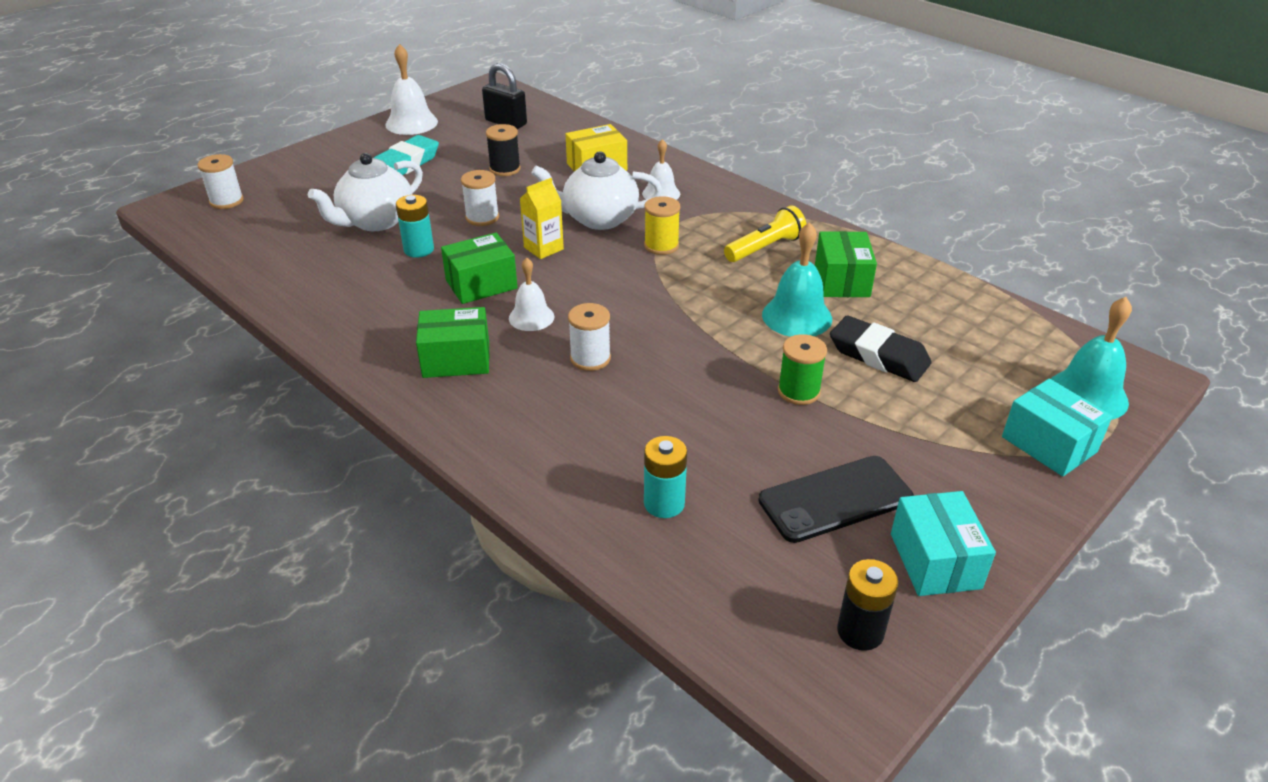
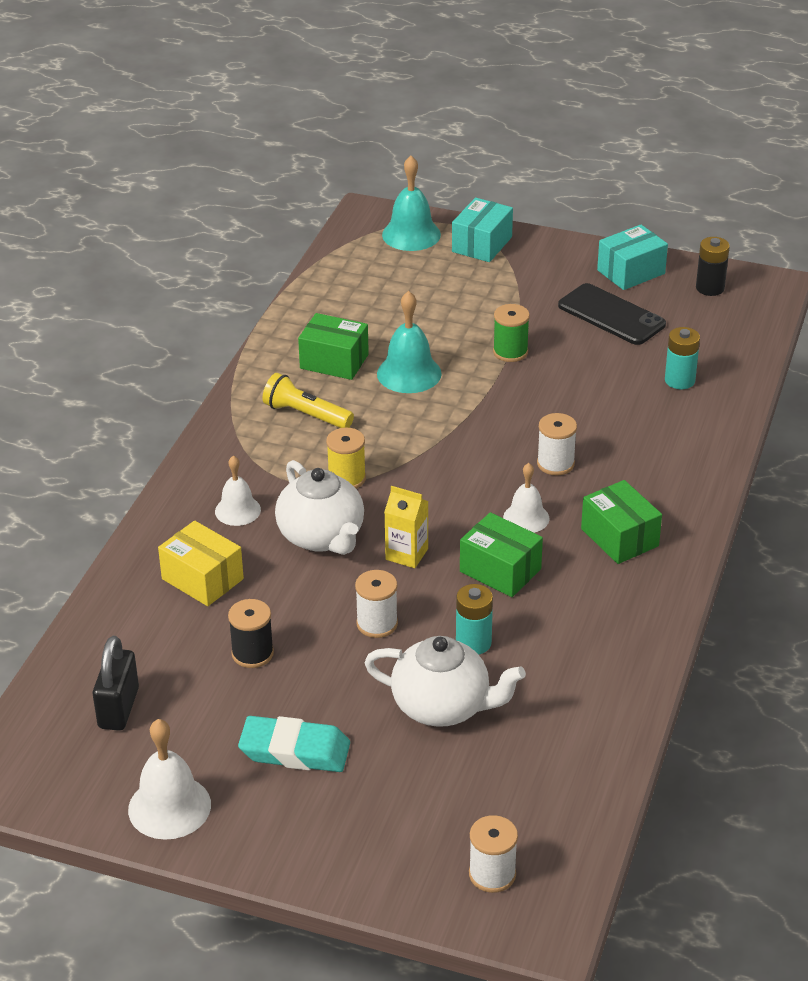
camera: 115 degrees left, 0 degrees up
green box [815,231,877,297] -> green box turned 45 degrees clockwise [298,313,369,380]
black eraser [830,315,931,382] -> none

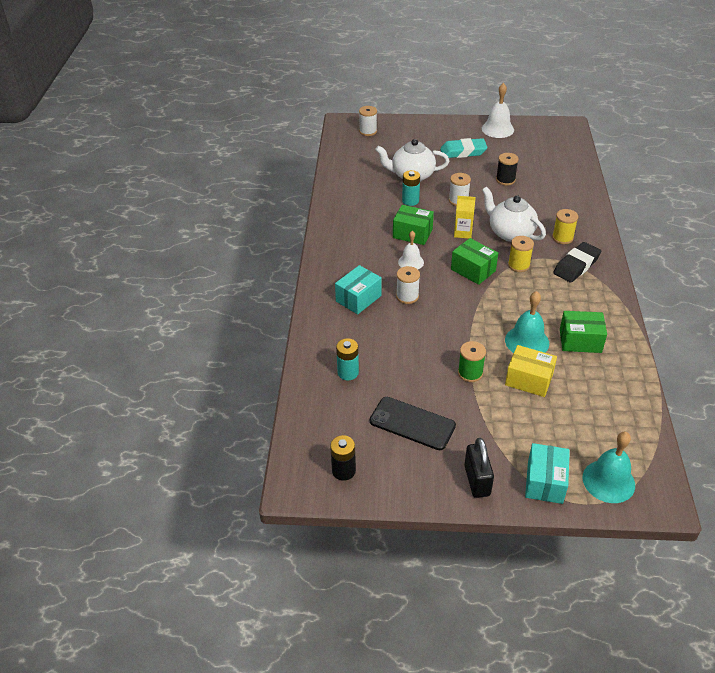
camera: 165 degrees right, 5 degrees up
black padlock [93,636,139,731] -> black padlock moved to [464,438,494,498]
yellow box [158,521,244,606] -> yellow box moved to [505,345,557,397]
white bell [215,456,261,526] -> yellow spool [552,209,578,244]
yellow flashlight [263,373,354,428] -> none
green box [581,480,662,564] -> green box moved to [451,238,498,285]
turquoise box [597,225,668,290] -> turquoise box moved to [335,265,382,314]
none -> black eraser [553,242,601,283]

